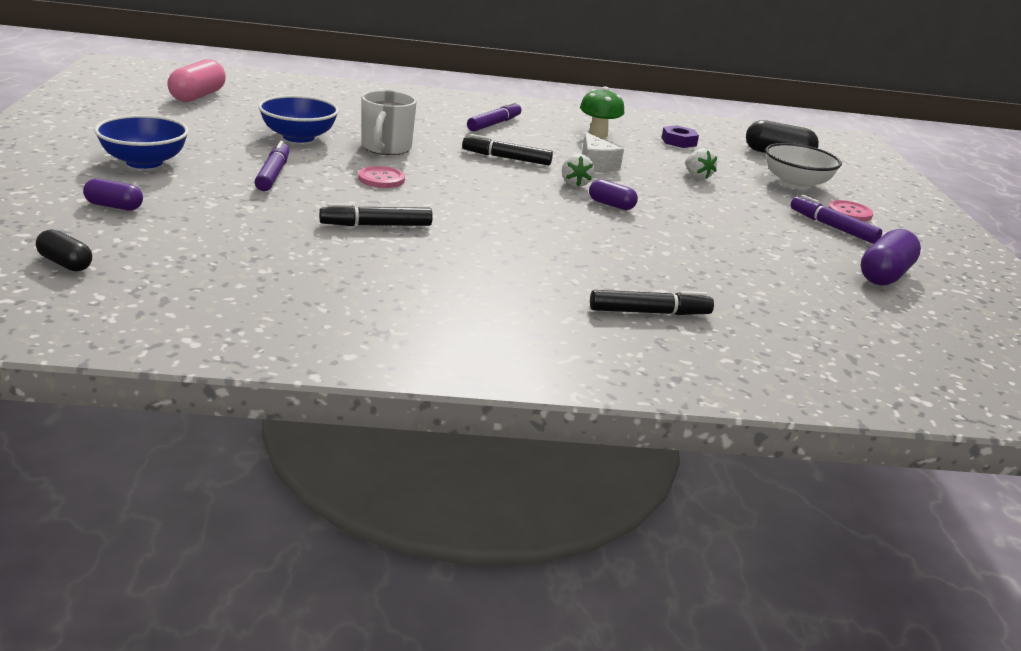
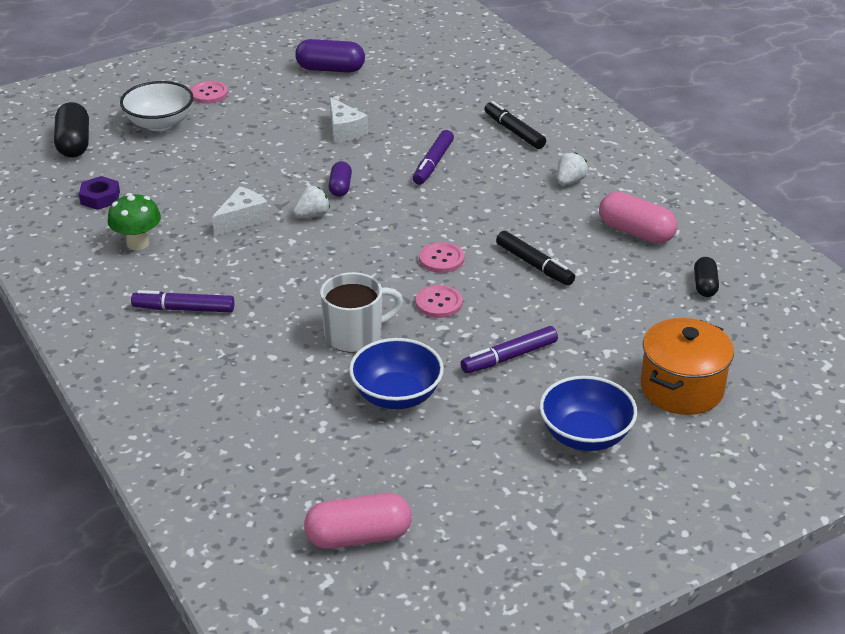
camera: 115 degrees left, 10 degrees up
black capsule [36,229,92,272] -> black capsule moved to [694,257,719,297]
purple capsule [83,178,143,210] -> orange pot [641,318,734,415]
black marker [462,134,553,165] -> none
white strawberry [685,148,717,180] -> white strawberry moved to [557,152,588,185]
purple marker [790,194,882,244] -> purple marker moved to [413,130,454,185]
none -> white cheese [330,97,368,142]
none -> pink button [419,242,464,273]
none -> pink capsule [599,192,677,244]

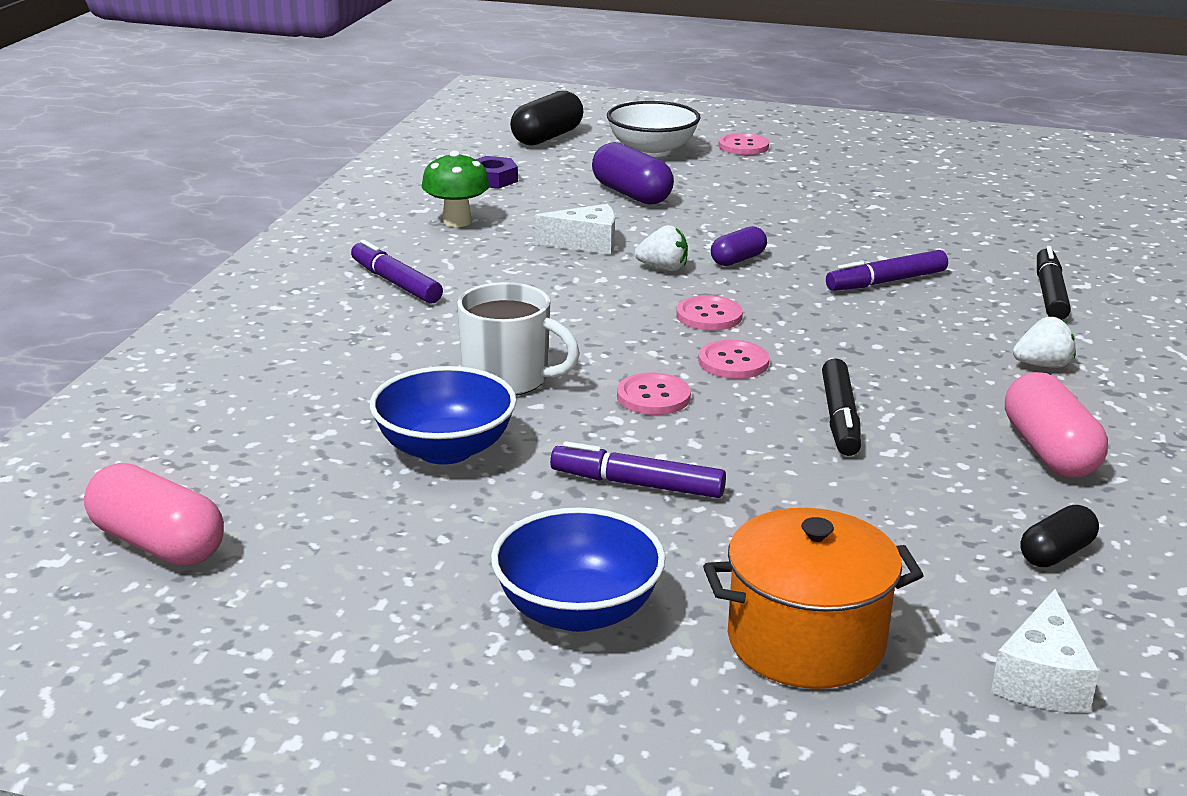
camera: 45 degrees right, 10 degrees down
purple capsule [295,39,365,73] -> purple capsule moved to [592,142,674,205]
white cheese [330,97,368,142] -> white cheese moved to [991,589,1099,713]
none -> pink button [676,295,743,331]

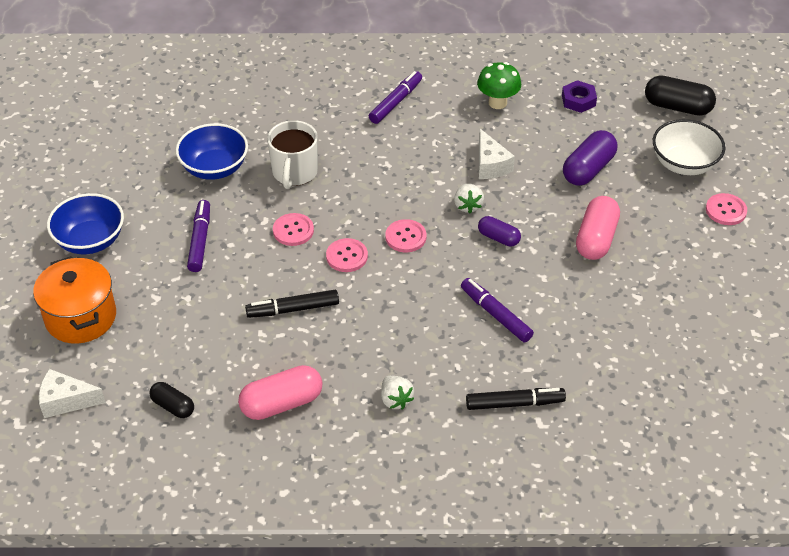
camera: 75 degrees right, 20 degrees up
pink capsule [84,463,224,566] -> pink capsule moved to [576,196,620,260]

